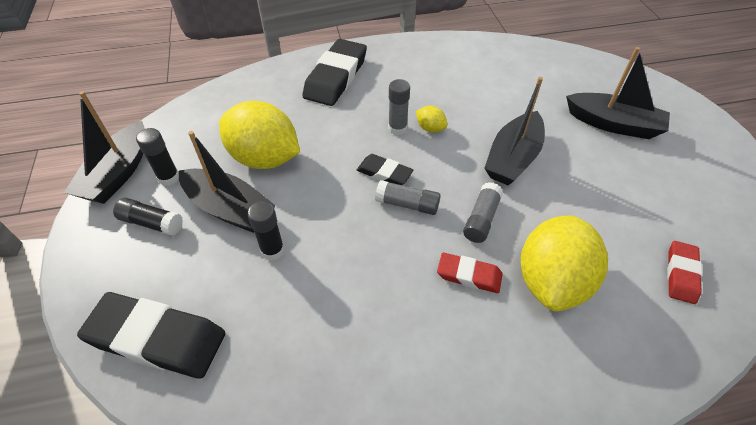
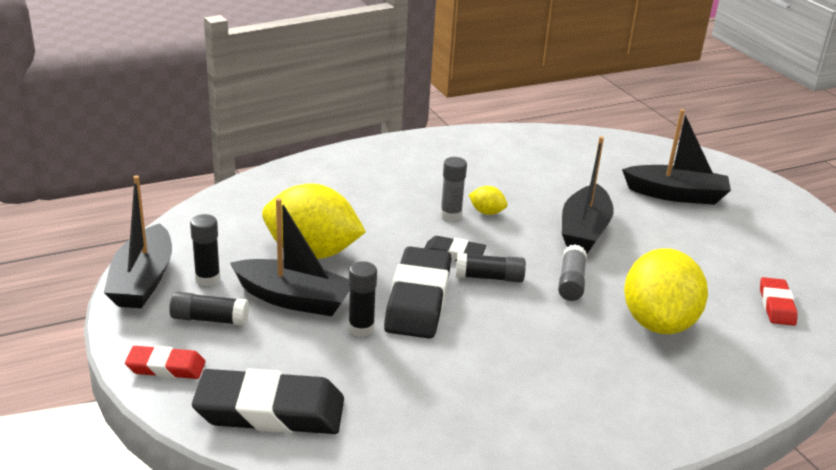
camera: 15 degrees left, 20 degrees down
black eraser [303,39,367,106] -> black eraser moved to [384,246,451,339]
grey glue stick [375,180,440,215] -> black glue stick [456,253,526,283]
red eraser [437,253,503,293] -> red eraser moved to [125,346,206,379]

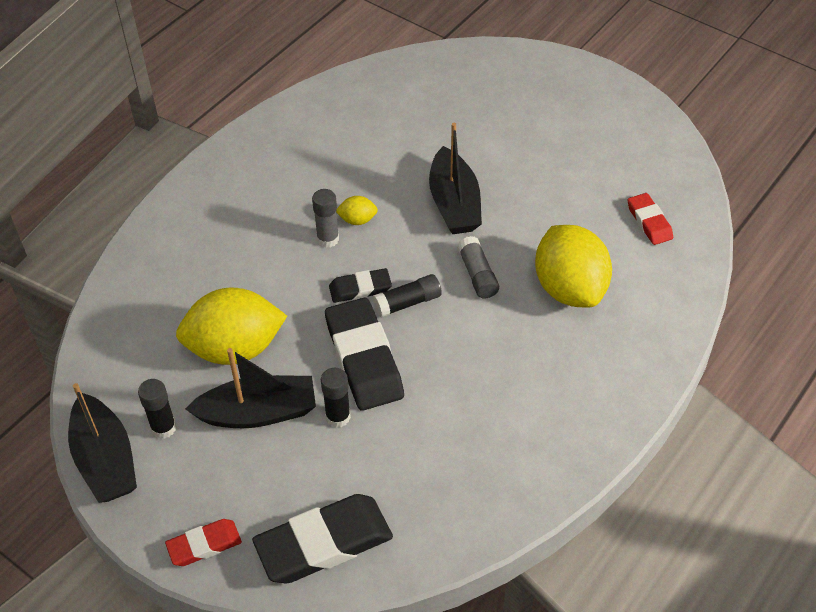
camera: 25 degrees left, 20 degrees up
black glue stick [169,292,249,326] -> none
black boat [622,109,731,205] -> none

